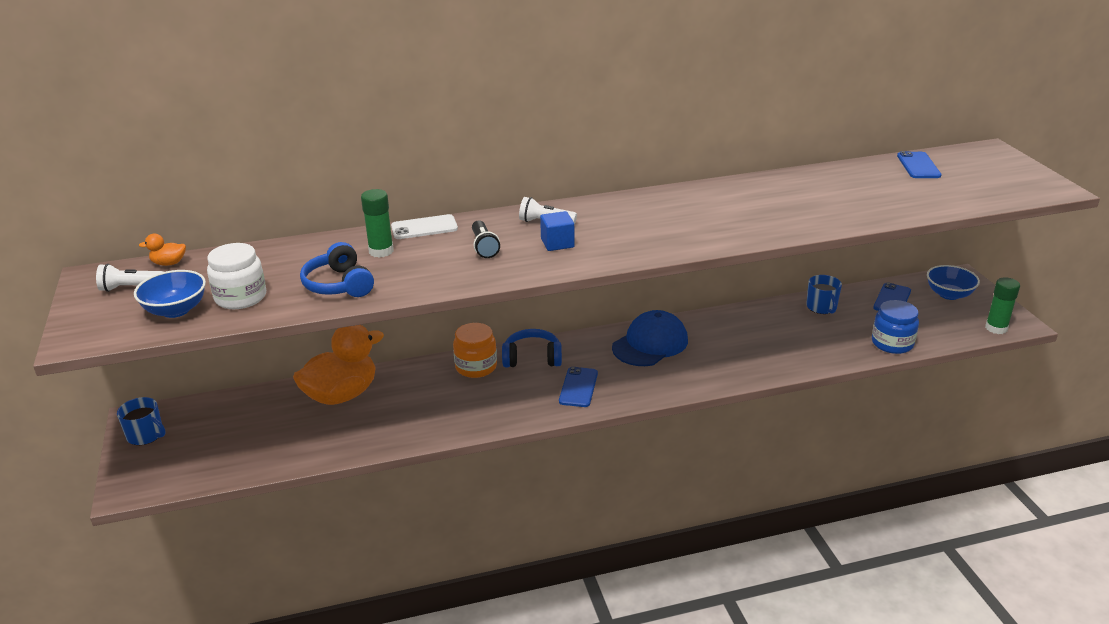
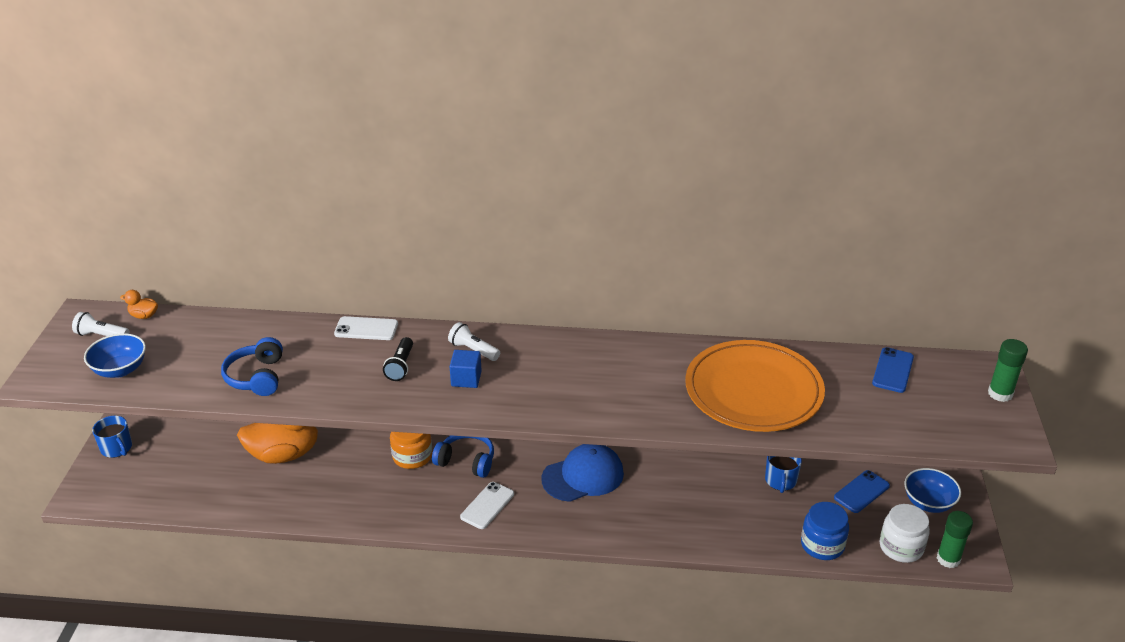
camera: 20 degrees right, 5 degrees up
white jar [207,243,266,309] -> white jar moved to [880,504,930,563]
green glue stick [361,189,394,258] -> green glue stick moved to [988,339,1028,402]
blue phone [559,367,598,407] -> white phone [460,482,514,529]
none -> orange plate [685,340,825,432]

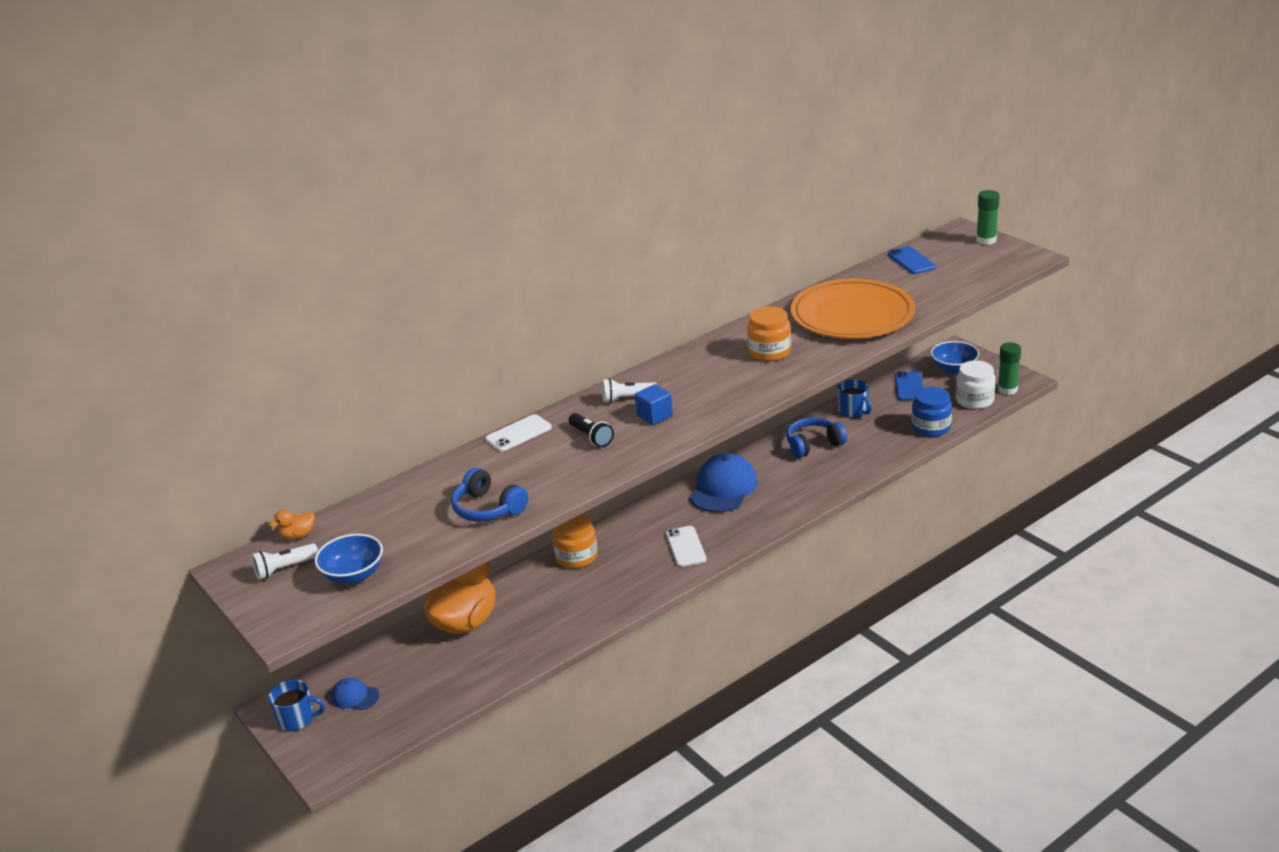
camera: 40 degrees left, 5 degrees down
blue headphones [432,435,494,478] -> blue headphones moved to [786,417,847,458]
none -> blue cap [331,678,379,710]
none -> orange jar [747,306,791,361]

